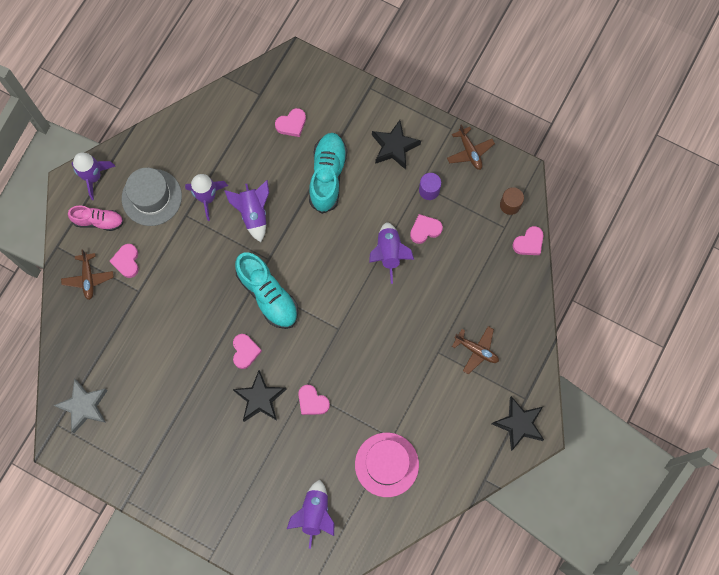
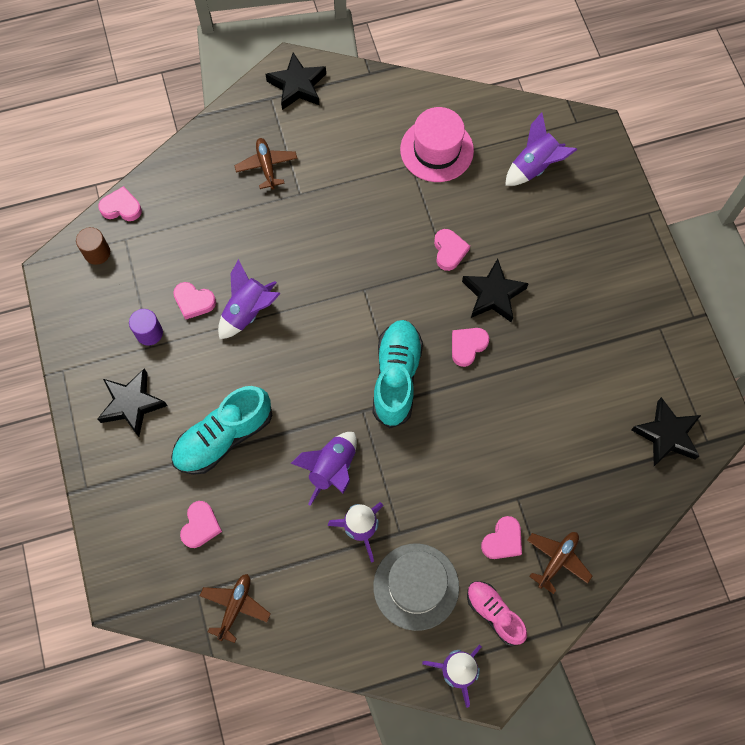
camera: 135 degrees left, 5 degrees down
grey star [54,379,108,433] -> black star [631,397,701,466]
pink heart [275,108,306,137] -> pink heart turned 90 degrees clockwise [180,501,222,548]
brown plane [447,124,495,170] -> brown plane moved to [200,574,271,643]

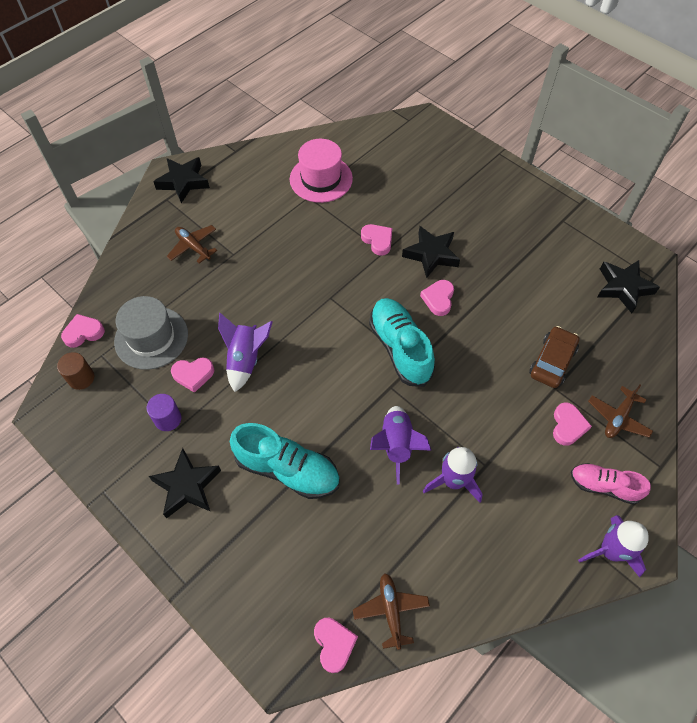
camera: 30 degrees left, 10 degrees down
turquoise shoe [171,386,272,475] -> turquoise shoe turned 90 degrees counterclockwise [230,423,340,499]
pink heart [180,501,222,548] -> pink heart moved to [314,618,358,673]
grey hat [373,543,459,631] -> grey hat moved to [114,296,188,370]
purple rocket [505,112,577,186] -> none
brown plane [527,532,593,594] -> brown plane turned 150 degrees counterclockwise [588,385,653,438]
none -> brown car [529,326,579,388]

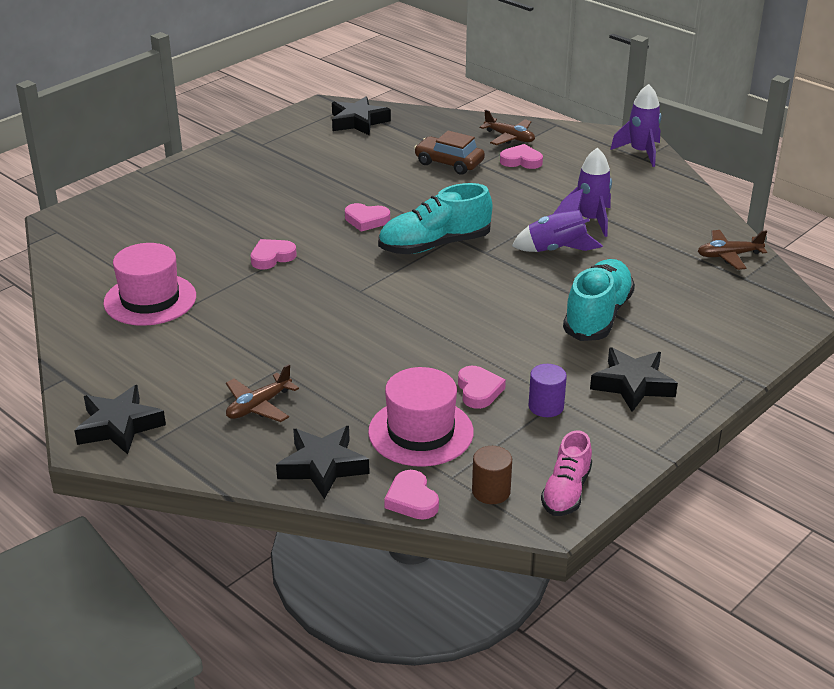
camera: 90 degrees left, 25 degrees down
grey hat [114,296,188,370] -> pink hat [368,367,474,467]
purple rocket [218,313,272,392] -> none
pink heart [314,618,358,673] -> none
black star [402,226,460,278] -> black star moved to [276,426,370,499]
pink shoe [571,463,651,505] -> pink shoe moved to [541,430,592,516]

